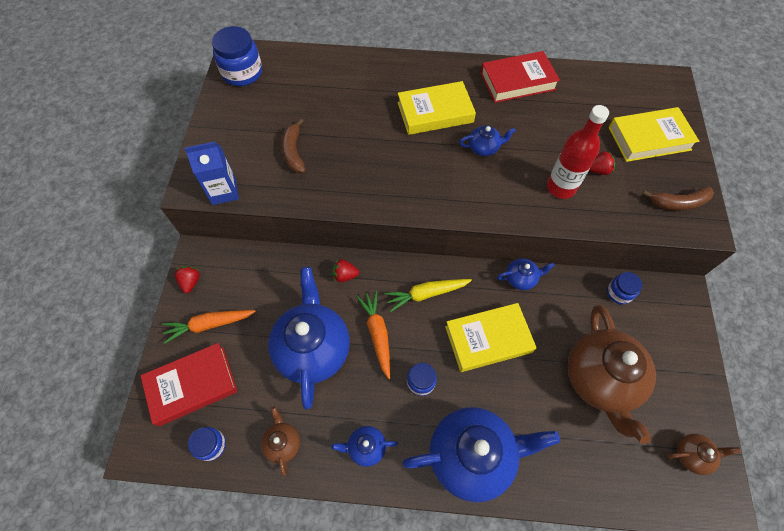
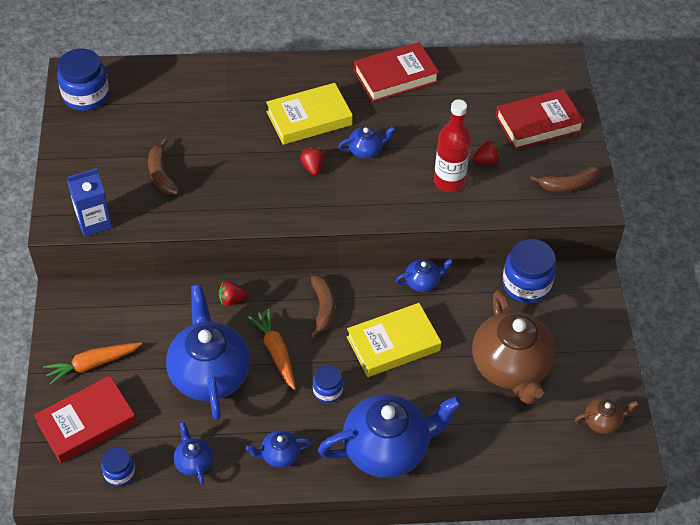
camera: 10 degrees left, 10 degrees down
red strawberry [175,266,200,293] -> red strawberry moved to [300,147,324,175]
brown teapot [261,406,300,476] -> blue teapot [173,422,213,484]
yellow carrot [384,279,472,312] -> brown banana [310,275,335,338]
blue jar [607,272,642,304] -> blue jar [502,239,556,303], size x1.77
yellow book [608,107,699,162] -> red book [496,89,585,150]

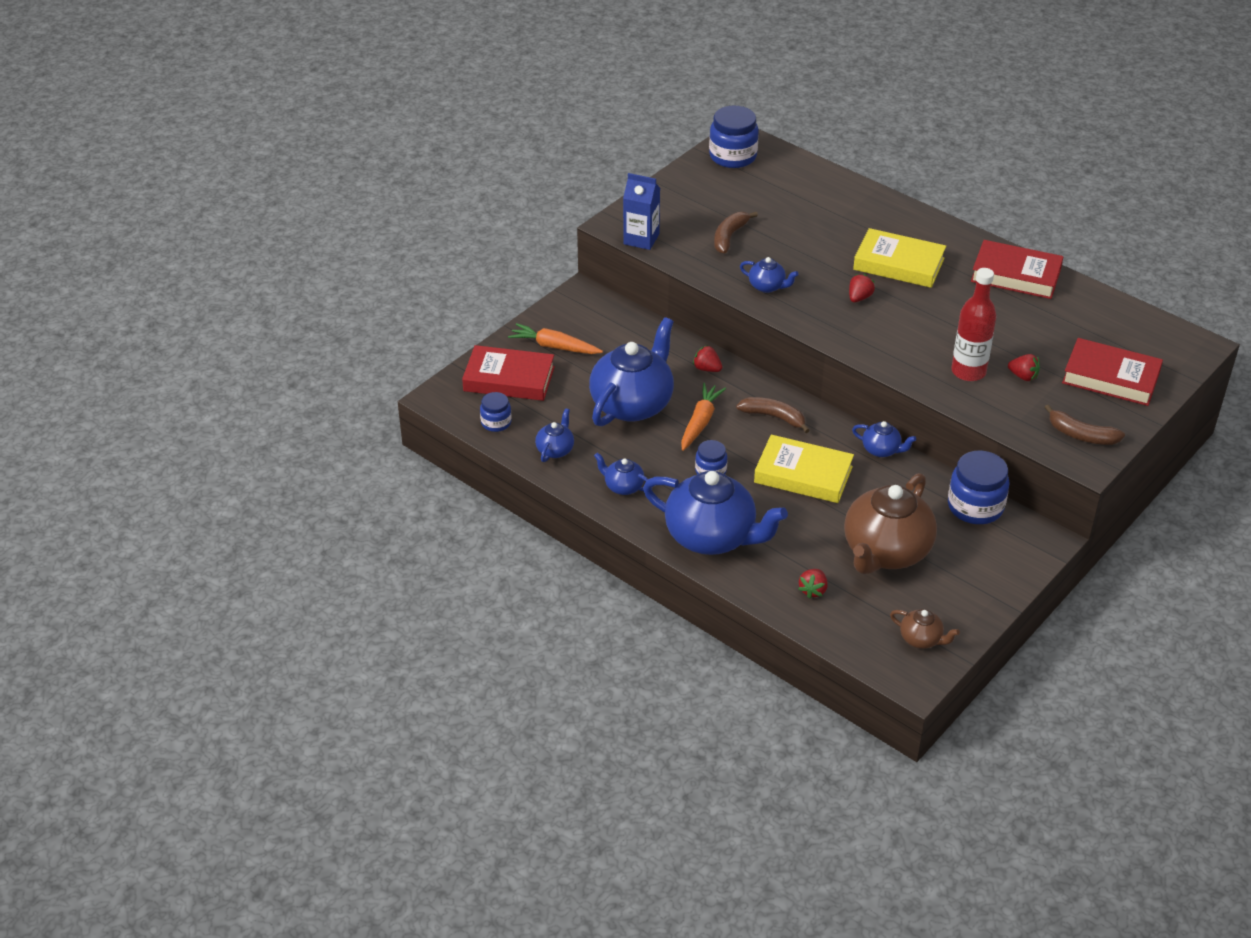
camera: 45 degrees right, 10 degrees down
brown banana [310,275,335,338] -> brown banana turned 105 degrees counterclockwise [736,397,810,433]
blue teapot [338,126,395,158] -> blue teapot moved to [740,257,798,293]
none -> red strawberry [798,569,828,599]

